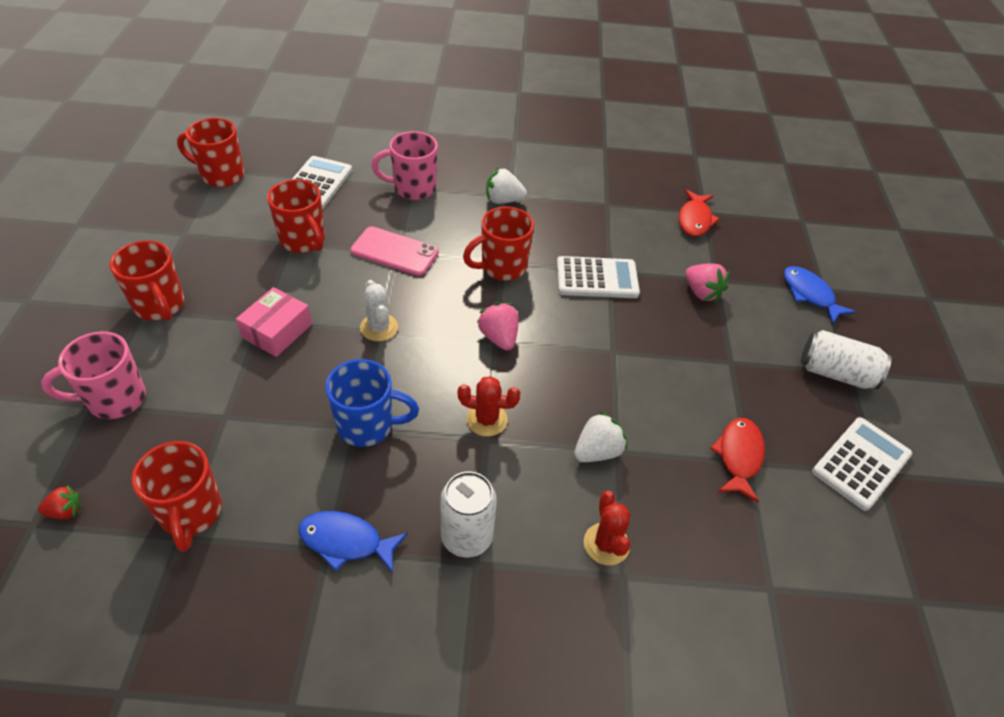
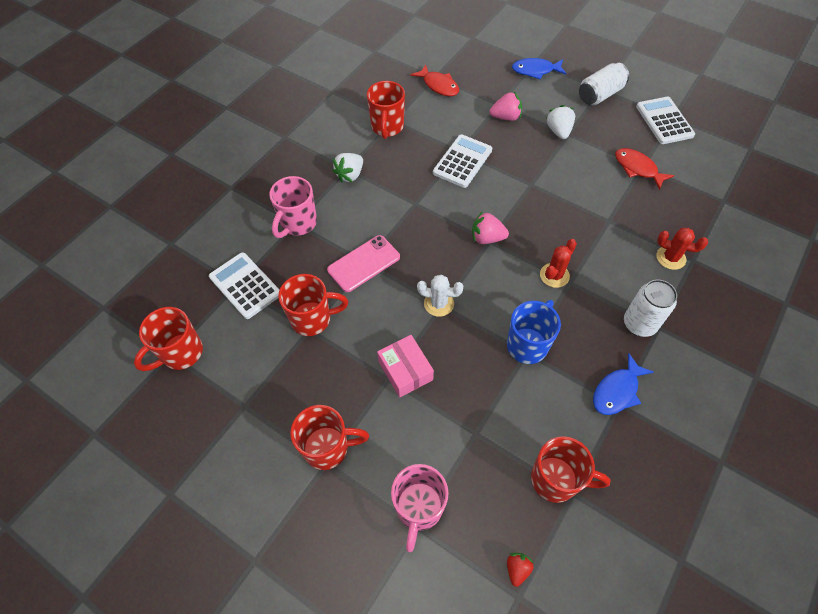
camera: 55 degrees left, 10 degrees up
red mug [463,206,534,281] -> red mug moved to [367,81,405,139]
white strawberry [574,411,627,462] -> white strawberry moved to [546,105,575,139]

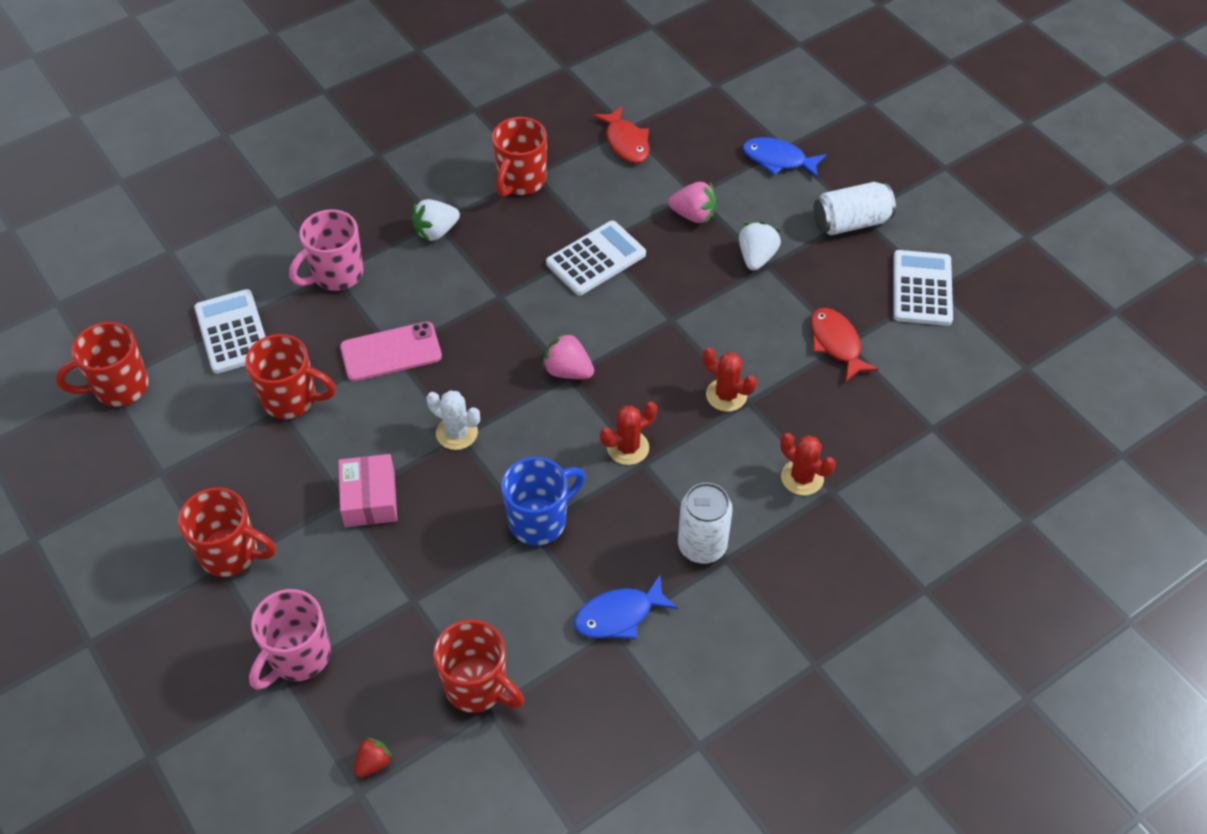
camera: 20 degrees right, 5 degrees down
none -> red cactus [703,347,757,412]

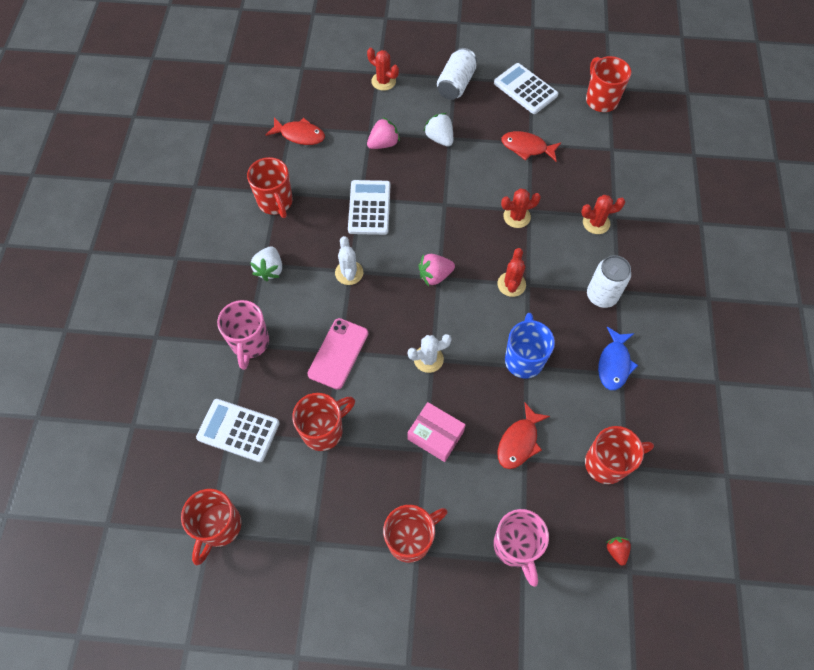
camera: 50 degrees left, 10 degrees up
blue fish [743,137,826,178] -> red cactus [367,48,399,91]
none -> white cactus [335,236,363,285]
none -> red fish [498,402,550,469]
none -> red mug [586,56,631,112]

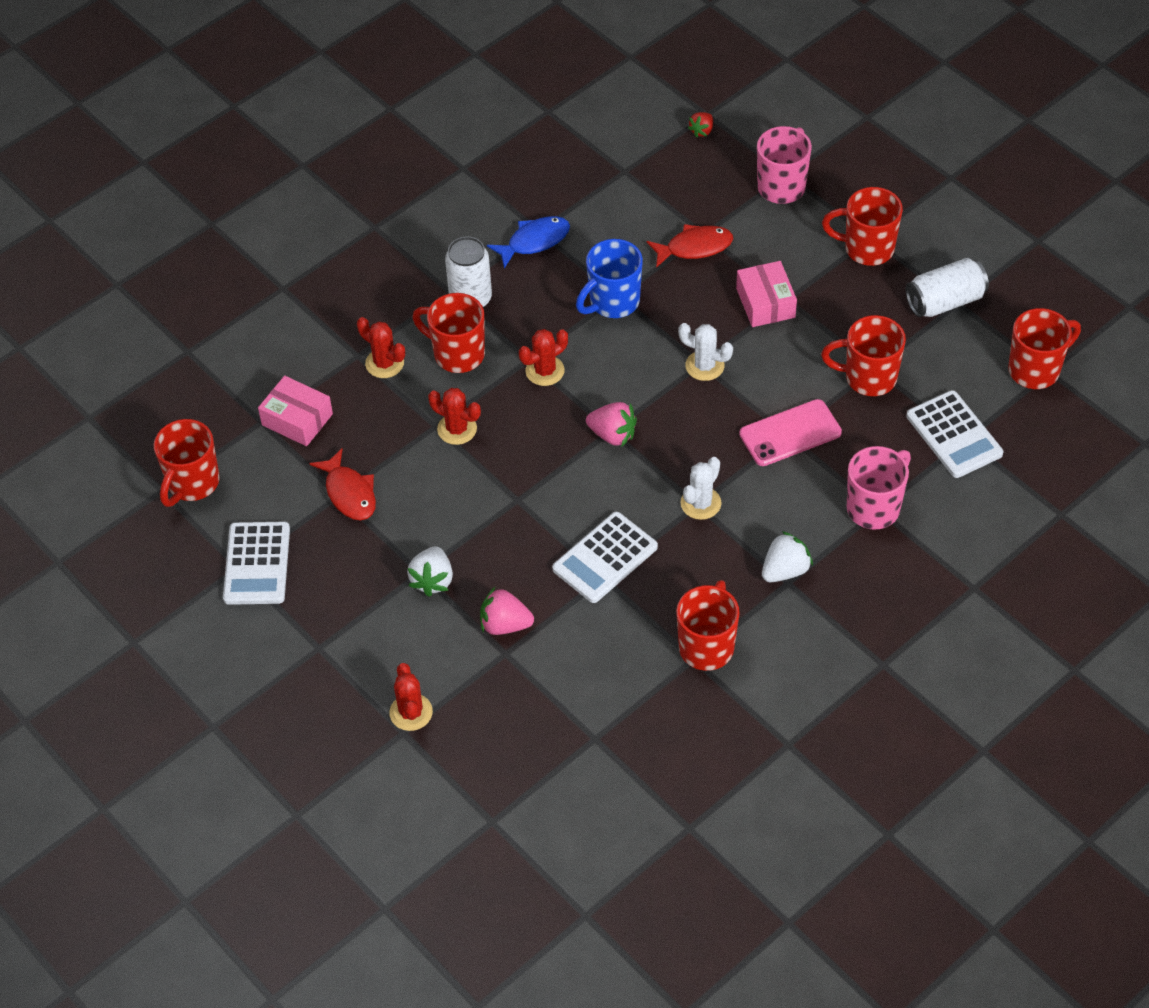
camera: 135 degrees left, 10 degrees down
red fish [266,117,325,145] -> none
white can [437,48,477,100] -> white can moved to [906,258,989,317]
red mug [585,426,654,484] -> red mug moved to [412,293,485,373]
none -> pink box [258,376,333,446]

